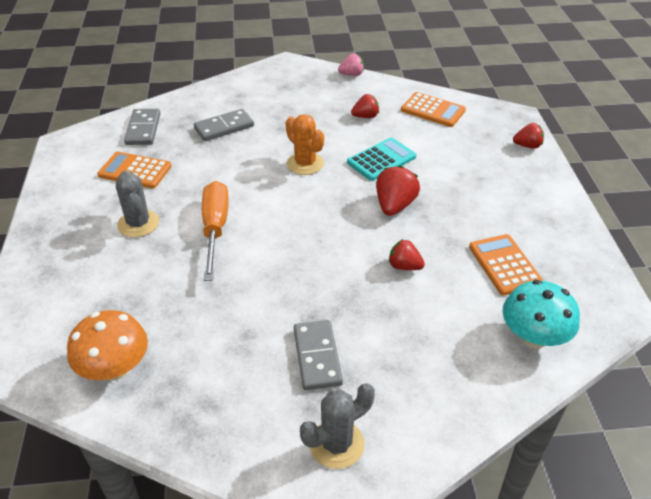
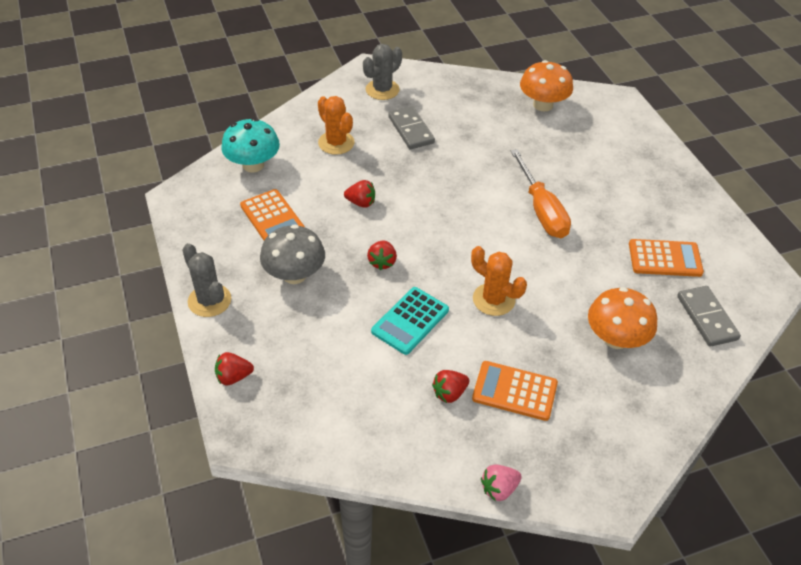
camera: 165 degrees right, 5 degrees up
grey cactus [116,171,159,237] -> grey cactus moved to [182,243,231,317]
grey domino [194,109,254,141] -> orange mushroom [588,287,657,349]
red strawberry [376,166,420,216] -> red strawberry [367,241,397,270], size x0.64
orange calculator [401,92,466,127] -> orange calculator moved to [472,361,558,421]
none -> grey mushroom [260,224,325,284]
none -> orange cactus [318,96,355,155]

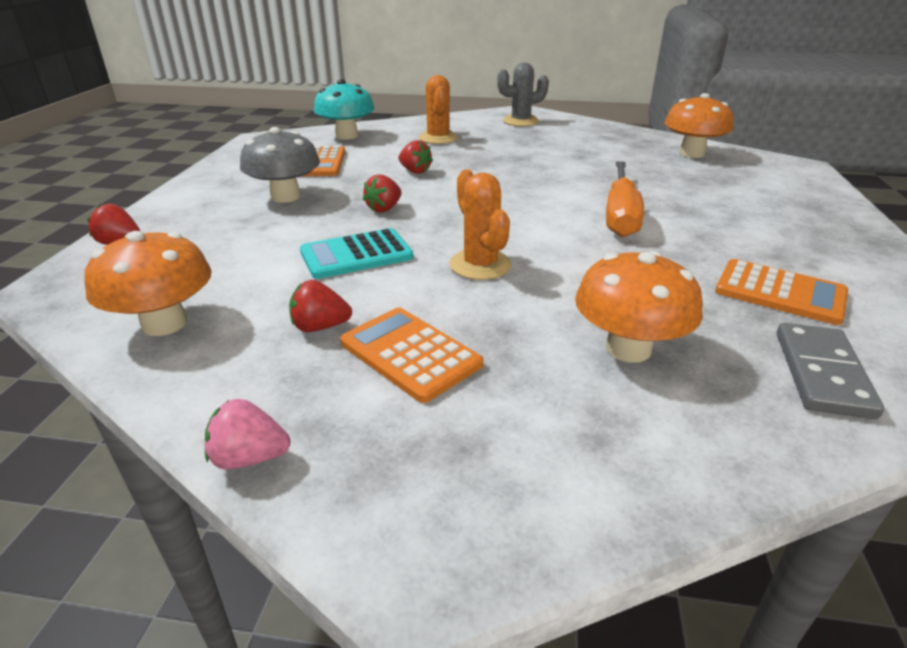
camera: 30 degrees right, 15 degrees down
grey cactus [182,243,231,317] -> none
grey domino [388,106,435,149] -> none
none -> orange mushroom [84,231,212,336]

